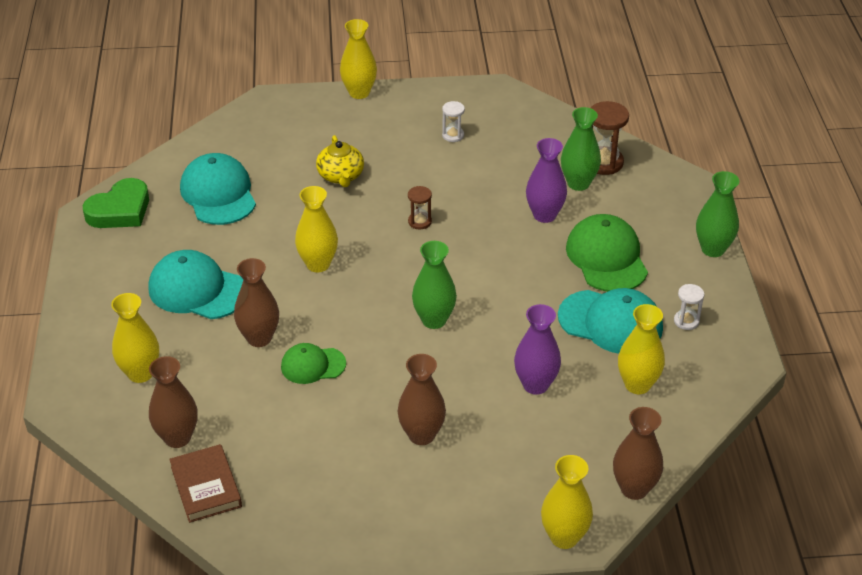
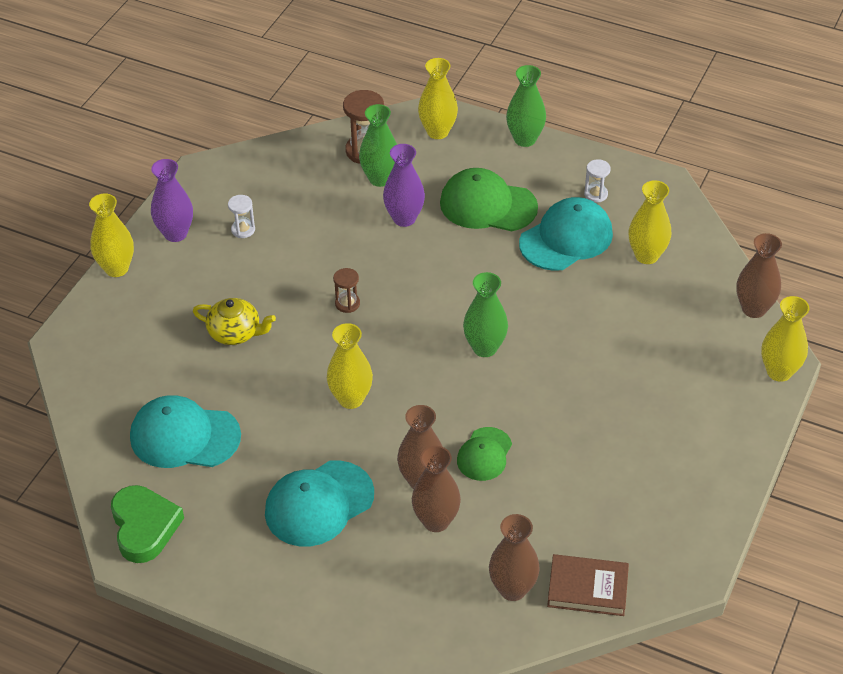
camera: 60 degrees left, 5 degrees up
yellow vase [111,293,159,383] -> yellow vase moved to [418,58,458,139]
brown vase [397,354,446,445] -> brown vase moved to [412,446,461,532]
purple vase [514,304,561,395] -> purple vase moved to [151,159,193,242]

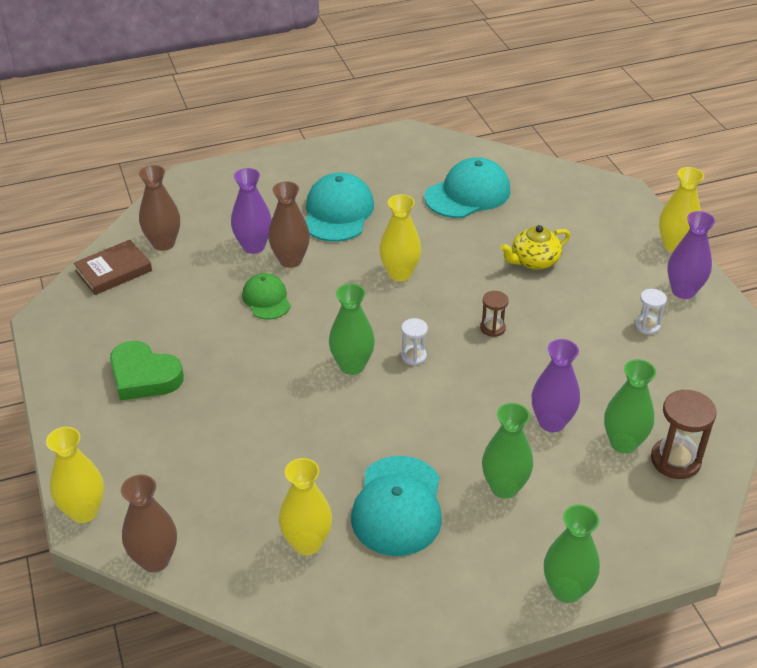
camera: 135 degrees right, 5 degrees down
green heart [111,485,184,563] -> green heart moved to [110,341,184,401]
brown vase [412,446,461,532] -> purple vase [231,168,272,254]
yellow vase [418,58,458,139] -> none
green cap [440,168,538,231] -> green vase [482,403,533,499]
white hourglass [584,159,611,202] -> white hourglass moved to [401,318,428,365]

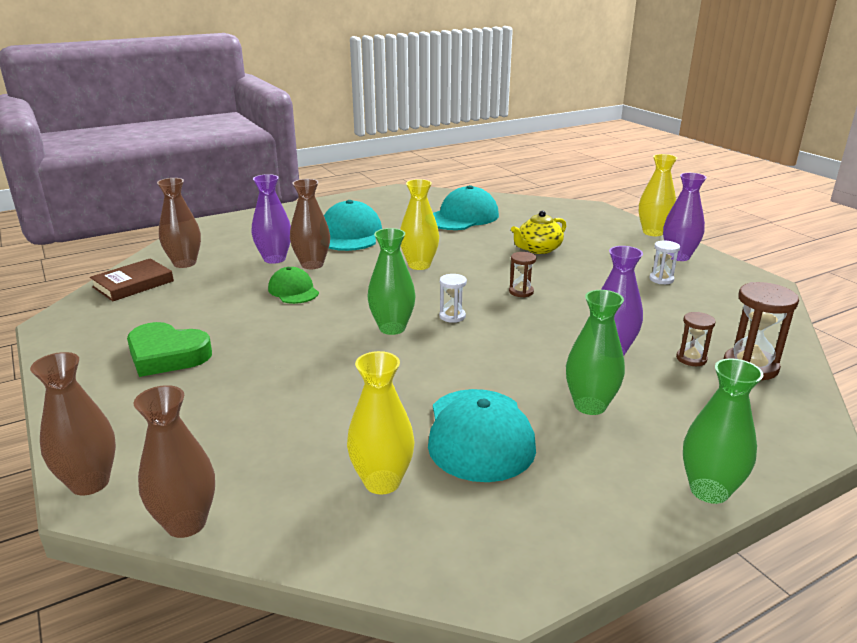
camera: 10 degrees left, 15 degrees down
yellow vase [46,427,104,523] -> brown vase [30,352,116,496]
green vase [604,359,656,454] -> brown hourglass [676,312,716,366]

